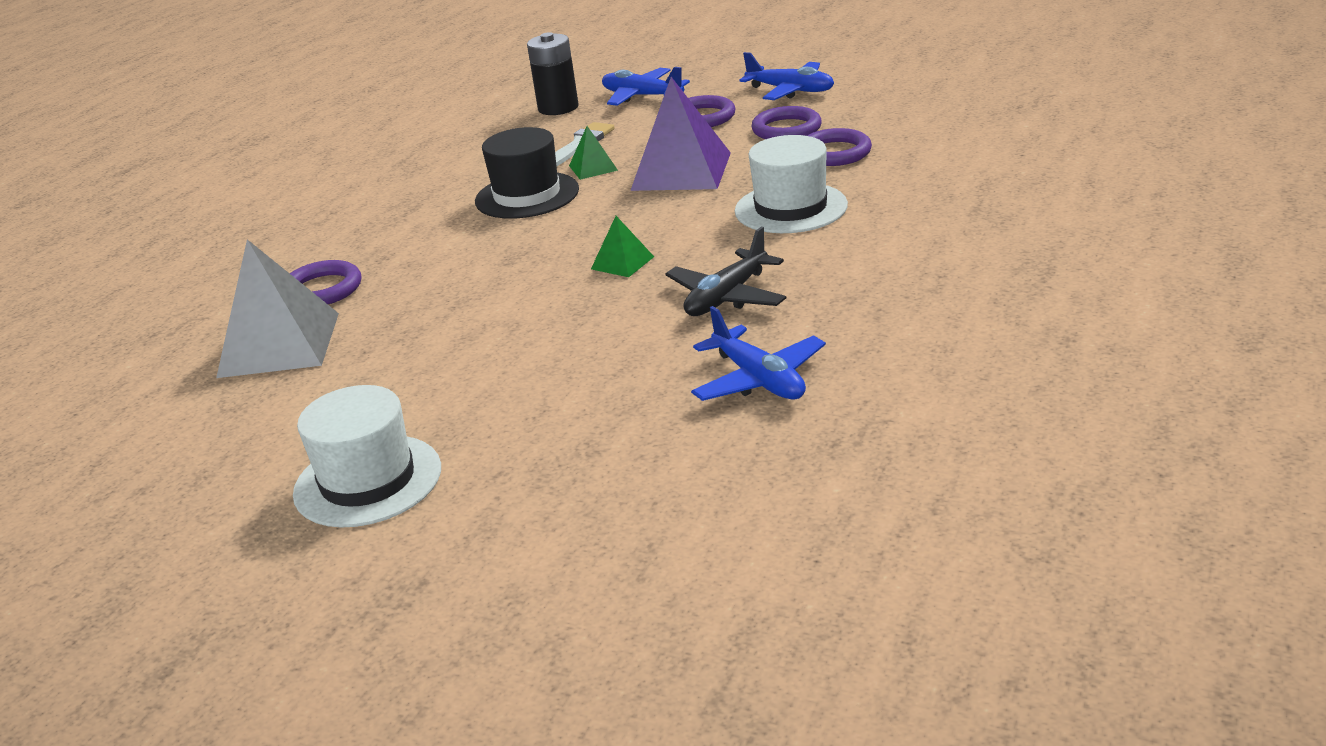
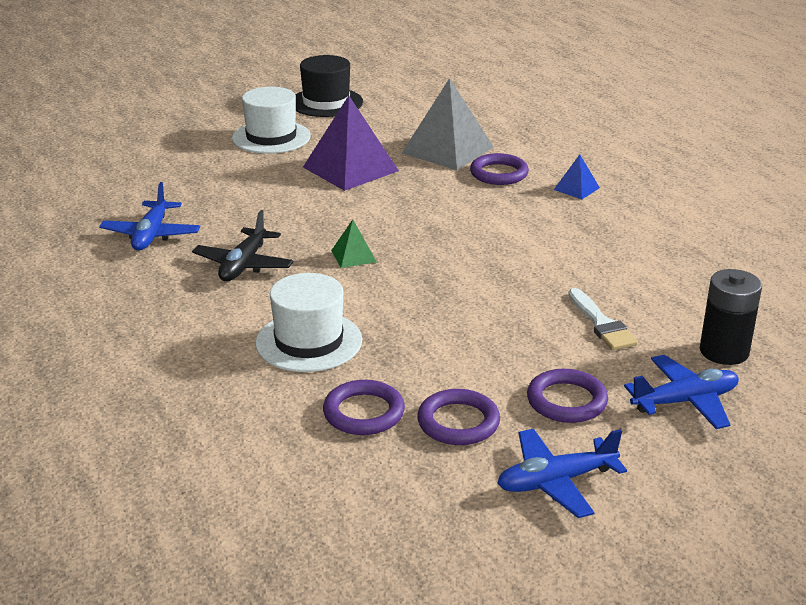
camera: 125 degrees right, 0 degrees up
black hat [475,127,579,219] -> black hat moved to [296,55,363,117]
green pyramid [569,126,618,180] -> none
purple pyramid [630,77,731,191] -> purple pyramid moved to [303,96,399,191]
black plane [666,226,786,316] -> black plane turned 150 degrees counterclockwise [192,210,294,281]
blue plane [691,306,826,401] -> blue plane turned 90 degrees counterclockwise [99,182,200,251]
none -> blue pyramid [554,154,600,199]

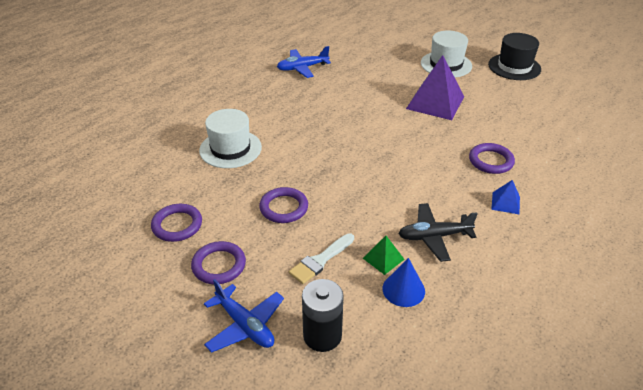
camera: 65 degrees right, 10 degrees up
black plane [192,210,294,281] -> black plane moved to [398,203,478,262]
purple ring [323,380,405,435] -> purple ring moved to [259,187,308,223]
green pyramid [331,219,377,268] -> green pyramid moved to [363,236,405,275]
grey pyramid [402,78,494,170] -> none
blue plane [497,429,627,518] -> none
none -> blue cone [383,258,425,307]

